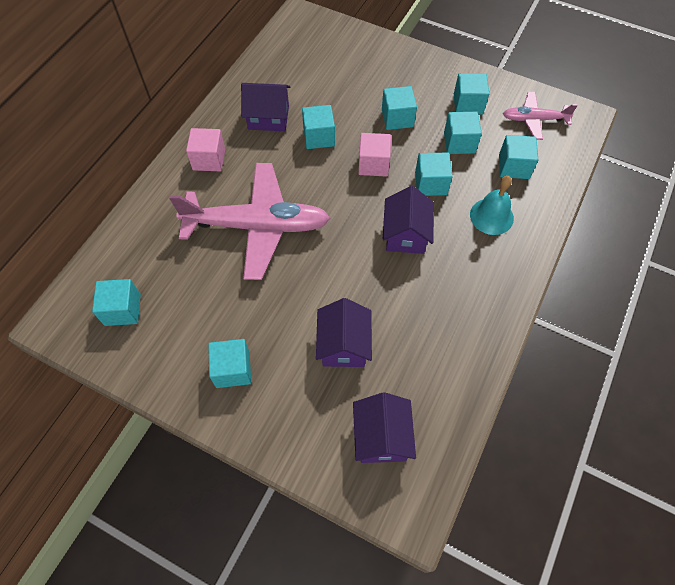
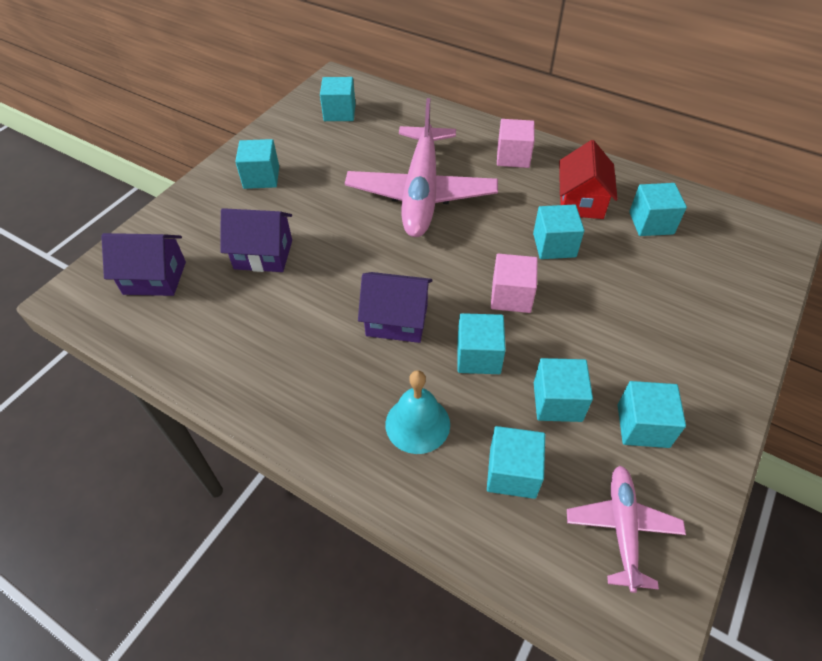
camera: 95 degrees right, 10 degrees down
purple house [241,83,290,131] -> red house [559,140,618,219]
turquoise cube [382,86,417,130] -> turquoise cube moved to [629,183,687,236]

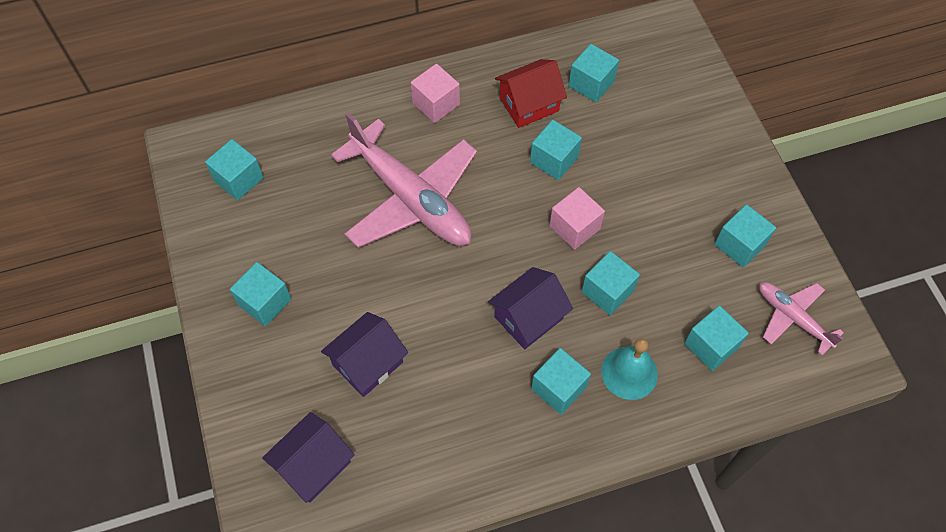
camera: 50 degrees left, 10 degrees up
turquoise cube [534,358,593,422] -> turquoise cube moved to [531,348,591,415]
red house [559,140,618,219] -> red house turned 75 degrees counterclockwise [495,59,567,128]

